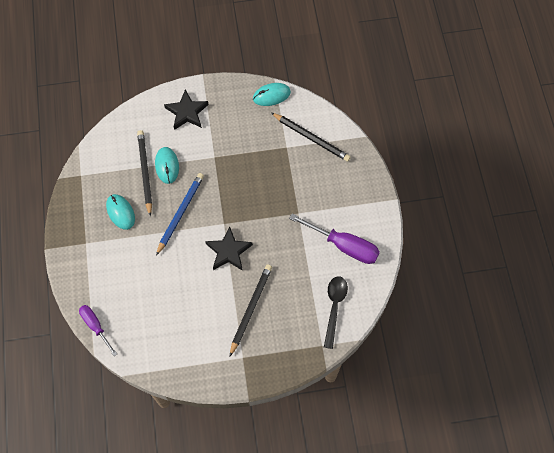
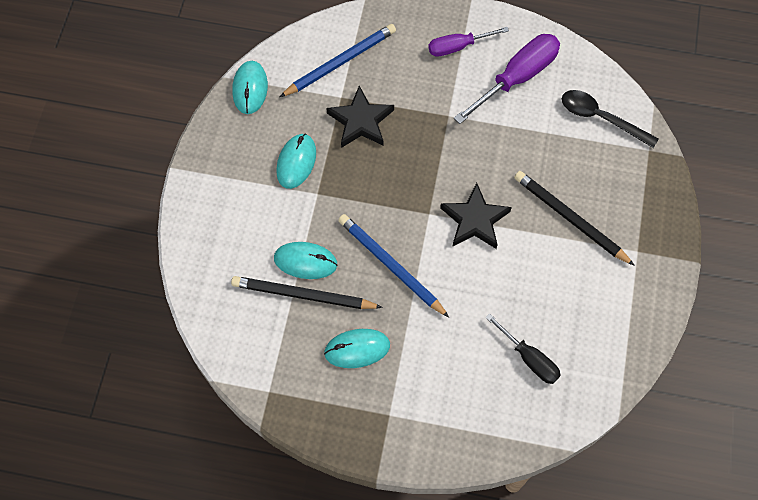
camera: 70 degrees left, 0 degrees up
purple screwdriver [79,305,117,356] -> purple screwdriver moved to [428,27,509,57]
black star [164,89,209,130] -> black star moved to [326,86,394,148]
black pencil [271,113,351,162] -> blue pencil [280,24,396,97]
none -> turquoise mouse [276,133,316,189]
none -> black screwdriver [486,314,561,384]

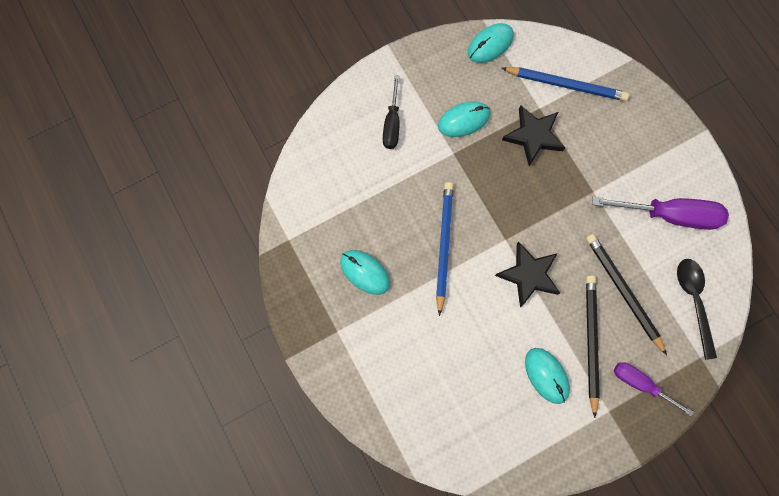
camera: 50 degrees right, 10 degrees up
black pencil [231,276,383,309] -> black pencil moved to [586,234,667,355]
turquoise mouse [274,242,337,279] -> turquoise mouse moved to [525,348,570,404]
purple screwdriver [428,27,509,57] -> purple screwdriver moved to [614,362,694,417]
black screwdriver [486,314,561,384] -> black screwdriver moved to [383,75,400,149]

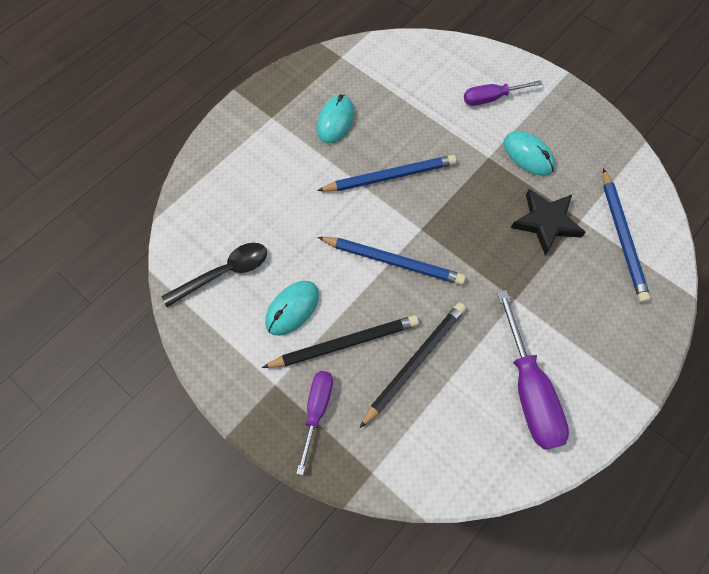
camera: 70 degrees right, 10 degrees down
black screwdriver [383,75,400,149] -> purple screwdriver [464,80,542,106]
turquoise mouse [468,23,514,63] -> none
black star [495,242,560,307] -> blue pencil [318,237,466,285]
black spoon [677,259,717,360] -> black spoon moved to [161,243,267,307]

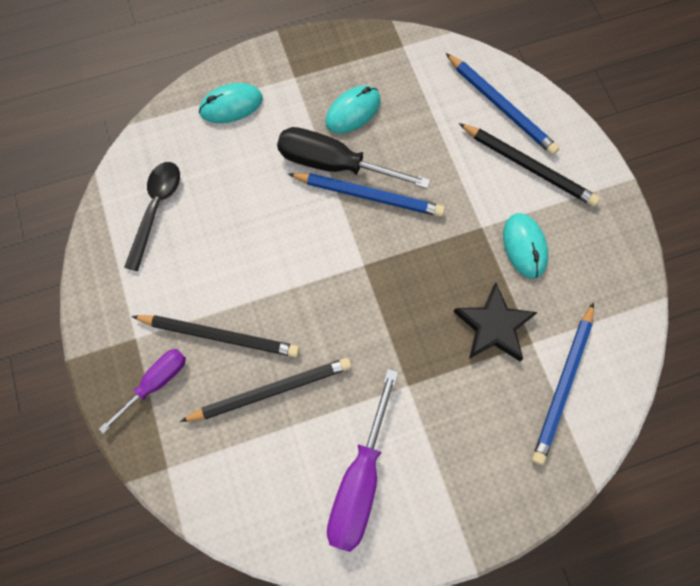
camera: 30 degrees right, 5 degrees up
black spoon [161,243,267,307] -> black spoon turned 75 degrees counterclockwise [124,162,180,271]
turquoise mouse [265,281,319,336] -> turquoise mouse moved to [199,83,263,123]
blue pencil [318,237,466,285] -> blue pencil moved to [446,53,559,155]
purple screwdriver [464,80,542,106] -> black pencil [459,123,600,207]
none -> black screwdriver [277,127,430,189]

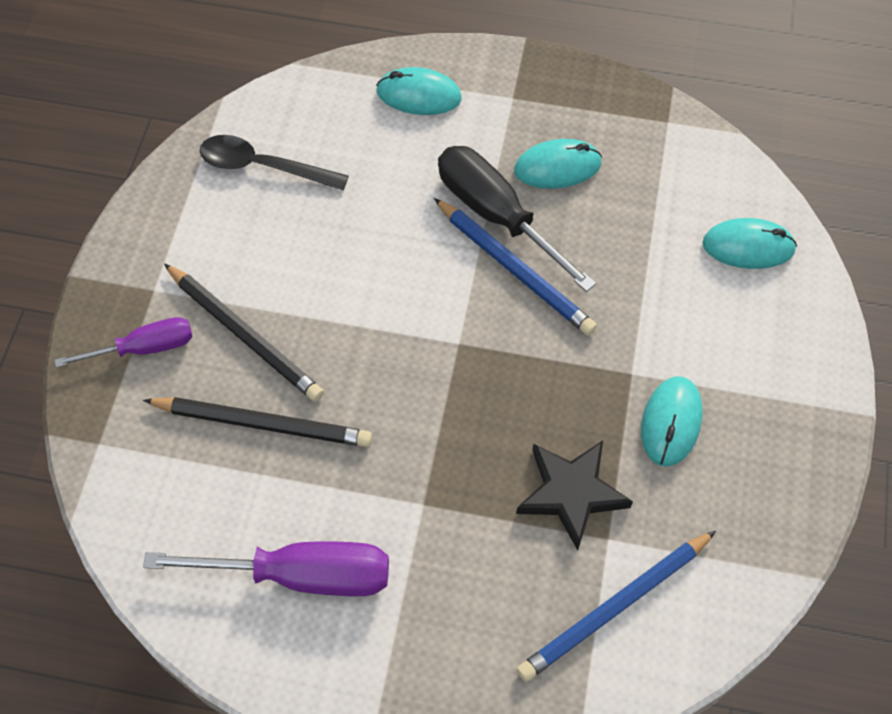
camera: 30 degrees right, 10 degrees down
black spoon [124,162,180,271] -> black spoon turned 120 degrees counterclockwise [200,135,349,190]
purple screwdriver [327,369,399,552] -> purple screwdriver turned 135 degrees counterclockwise [143,542,389,596]
blue pencil [446,53,559,155] -> turquoise mouse [702,218,797,269]
black pencil [459,123,600,207] -> none

